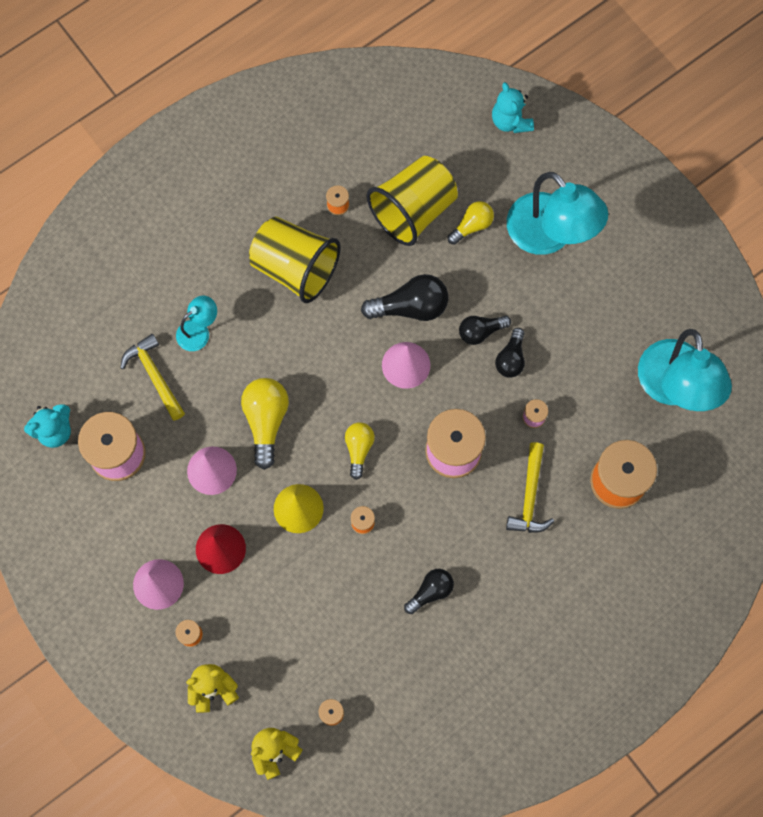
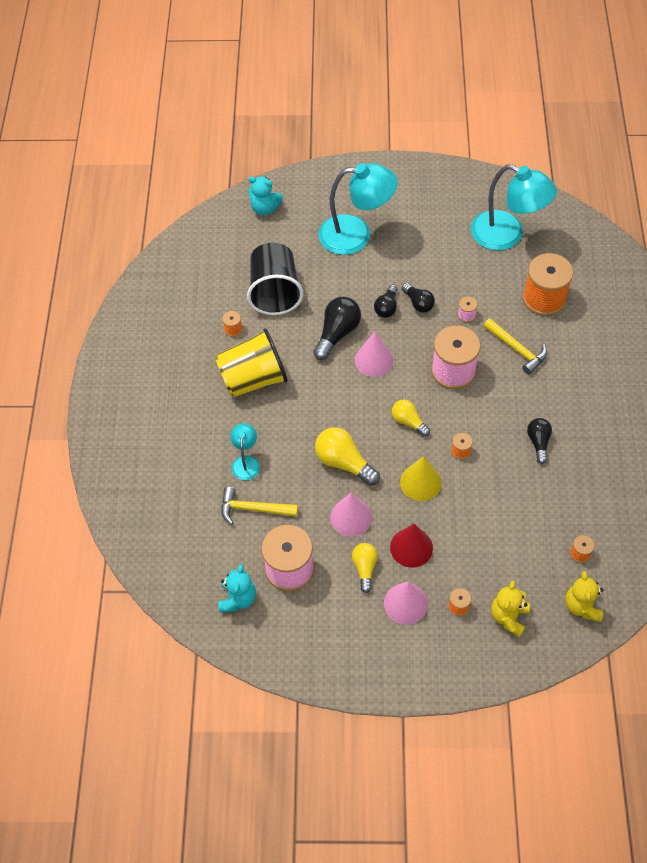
camera: 50 degrees left, 15 degrees down
yellow cup [367,156,458,246] -> black cup [247,243,303,315]
yellow light bulb [448,201,494,245] -> yellow light bulb moved to [352,543,378,593]

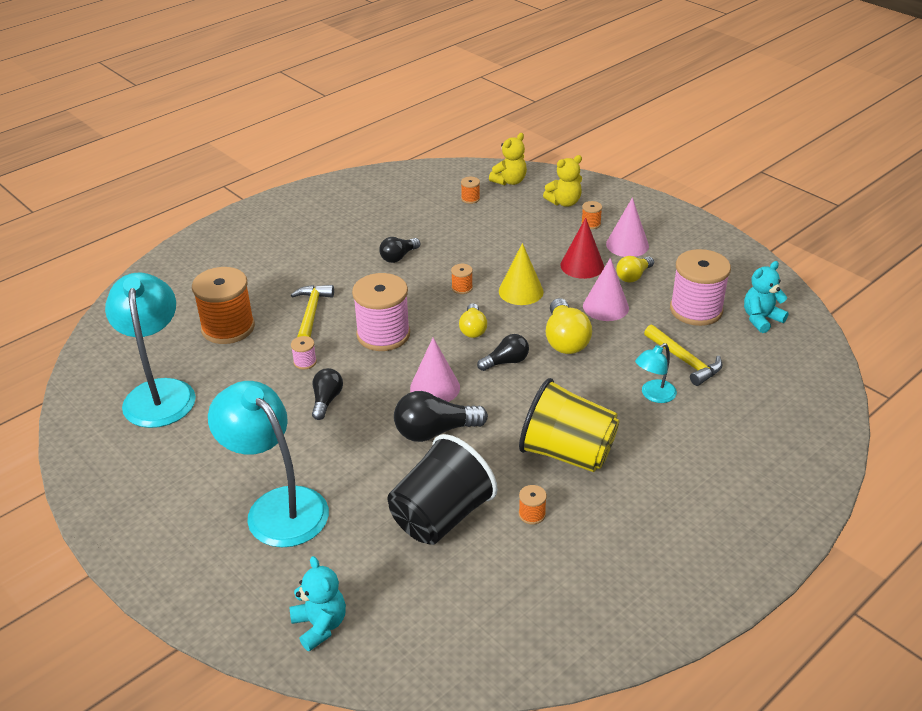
camera: 135 degrees left, 20 degrees down
black light bulb [374,285,398,318] -> black light bulb moved to [477,334,529,371]

